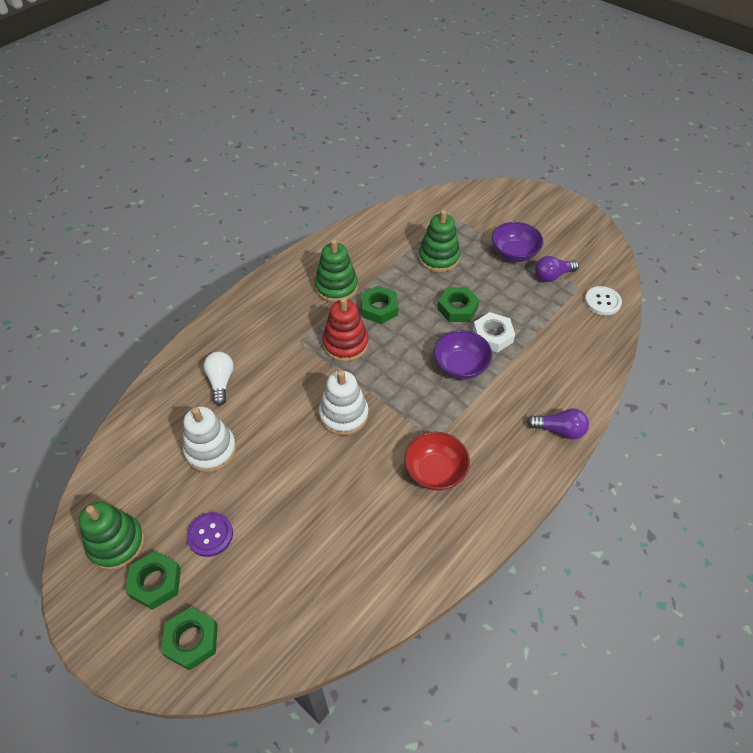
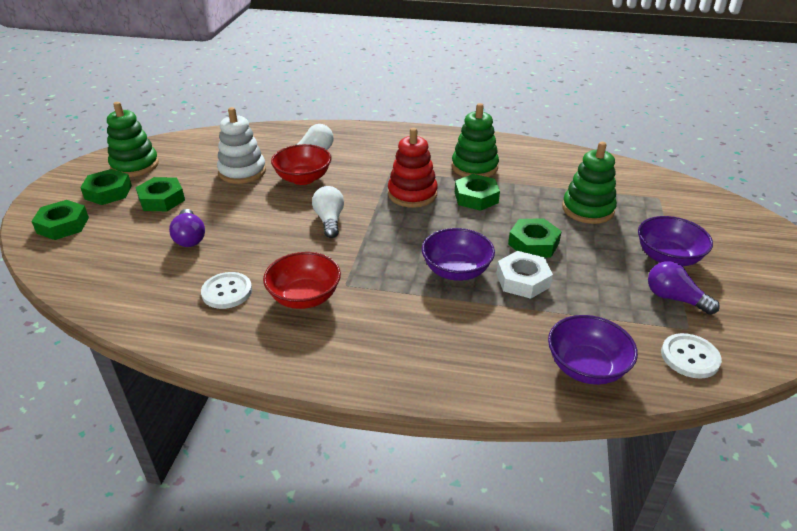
camera: 60 degrees right, 15 degrees down
purple button [187,512,233,557] -> green nut [135,177,185,211]
white stacking toy [319,370,369,436] -> white light bulb [312,186,344,238]
purple light bulb [527,408,589,439] -> purple light bulb moved to [169,209,205,247]
none -> white button [201,272,252,309]
none -> red bowl [271,144,331,185]
none -> purple bowl [548,315,638,385]

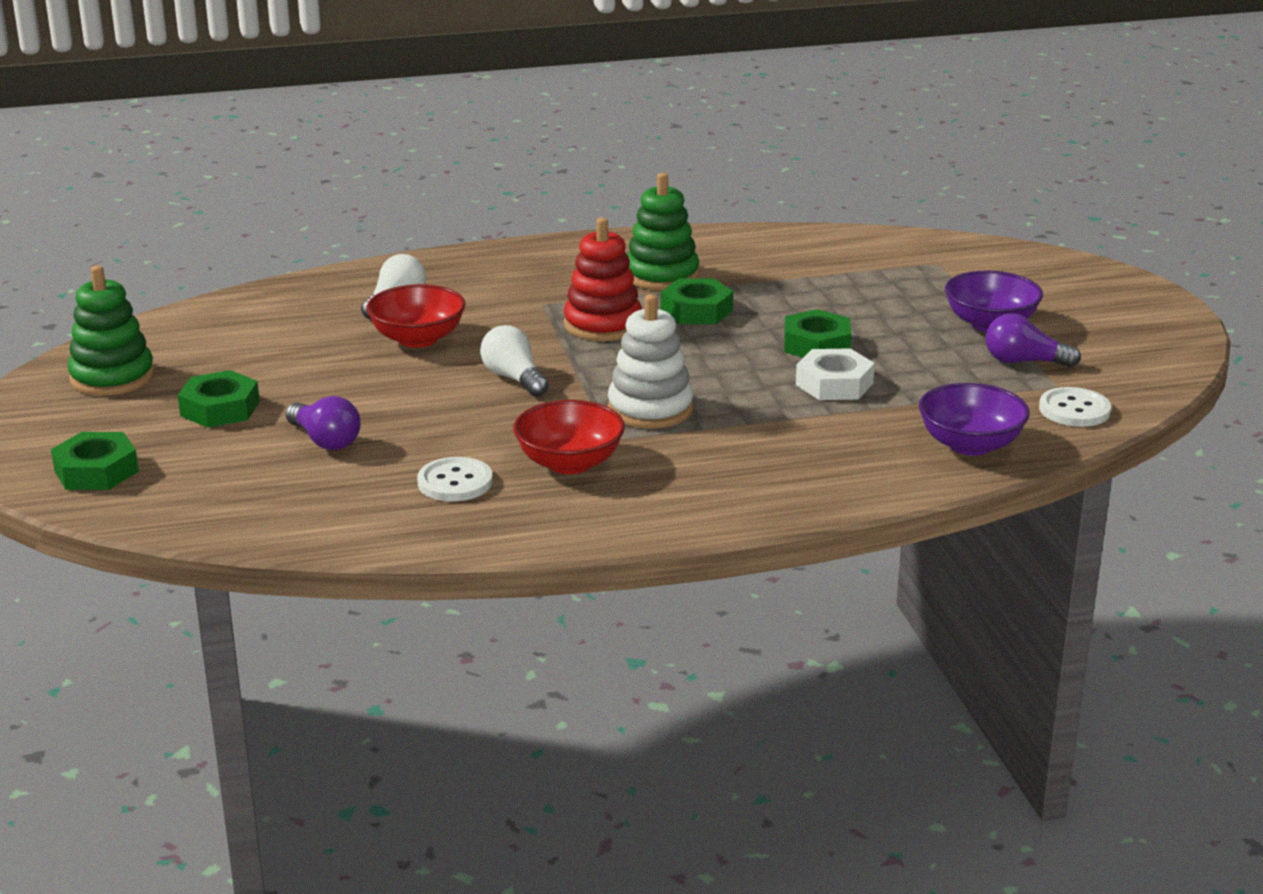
camera: 25 degrees left, 10 degrees down
green nut [80,169,132,205] -> none
white stacking toy [217,107,266,184] -> white stacking toy moved to [608,294,693,429]
purple bowl [422,228,495,281] -> none
green stacking toy [562,142,617,224] -> none

